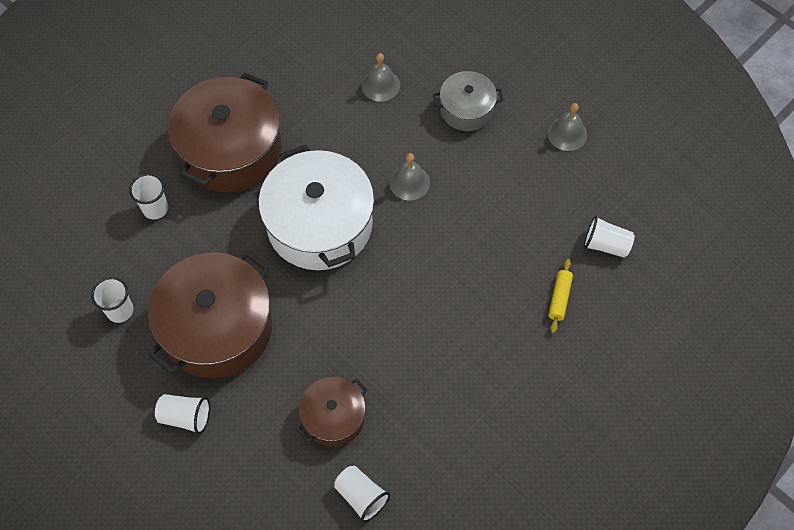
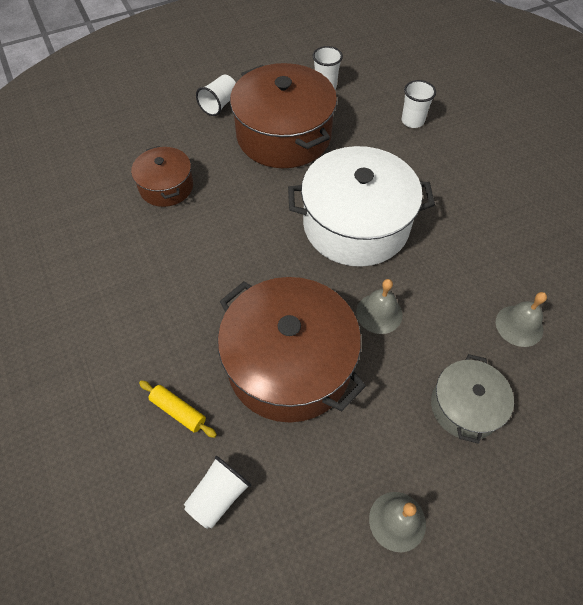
camera: 110 degrees right, 5 degrees down
brown pot [168,73,282,193] -> brown pot moved to [218,277,366,423]
white cup [334,466,390,523] -> none

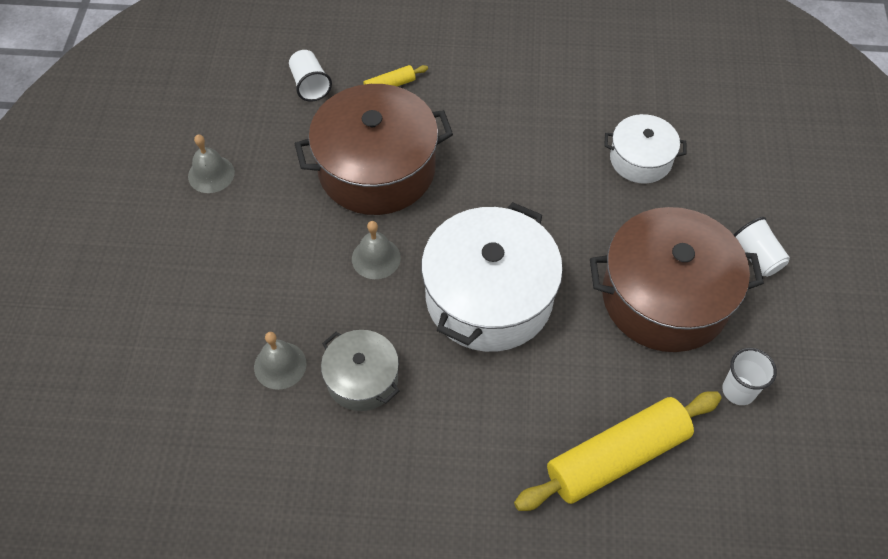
camera: 120 degrees right, 0 degrees up
brown pot [131,146,193,207] -> white pot [604,114,686,183]
white cup [402,80,436,128] -> yellow rolling pin [514,391,722,511]
grey pot [431,354,514,444] -> grey pot moved to [321,330,399,411]

